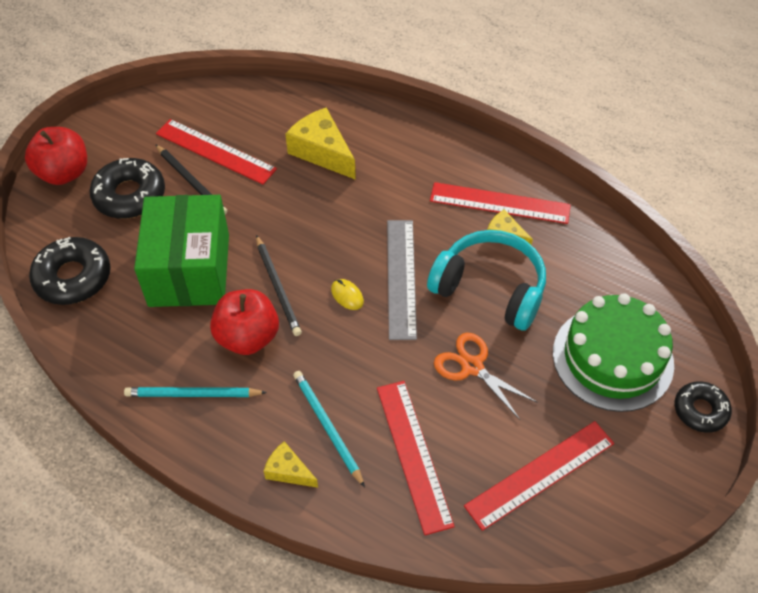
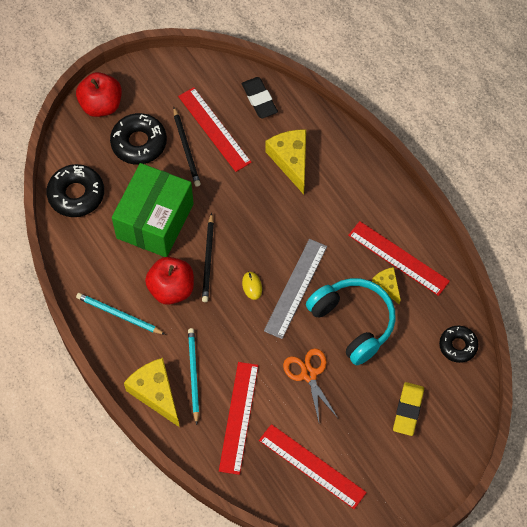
camera: 25 degrees right, 10 degrees up
yellow cheese [264,441,318,488] -> yellow cheese [124,358,180,427], size x1.81
red ruler [464,421,614,531] -> red ruler turned 45 degrees clockwise [259,424,367,509]
green cake [553,293,674,412] -> yellow eraser [393,382,424,436]
black donut [674,381,732,433] -> black donut moved to [439,326,479,363]
none -> black eraser [242,77,278,118]

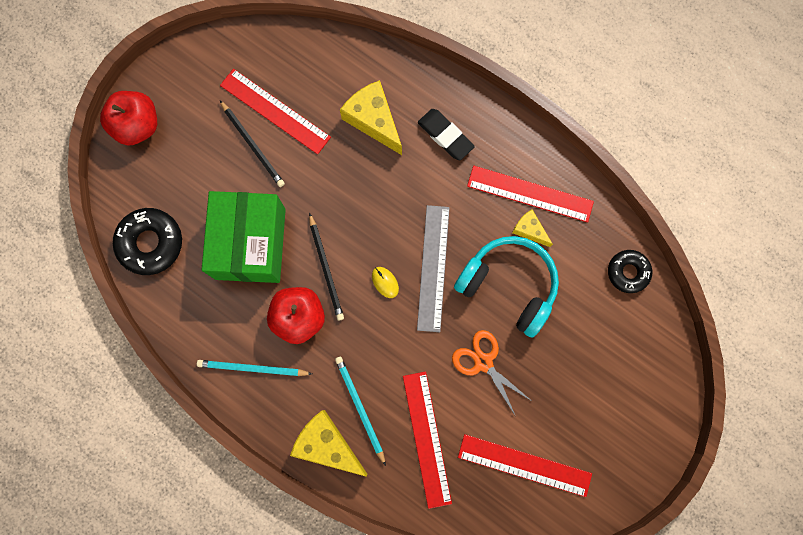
camera: 20 degrees left, 15 degrees up
black donut [110,113,167,165] -> none
black eraser [242,77,278,118] -> black eraser moved to [418,109,475,160]
yellow eraser [393,382,424,436] -> none

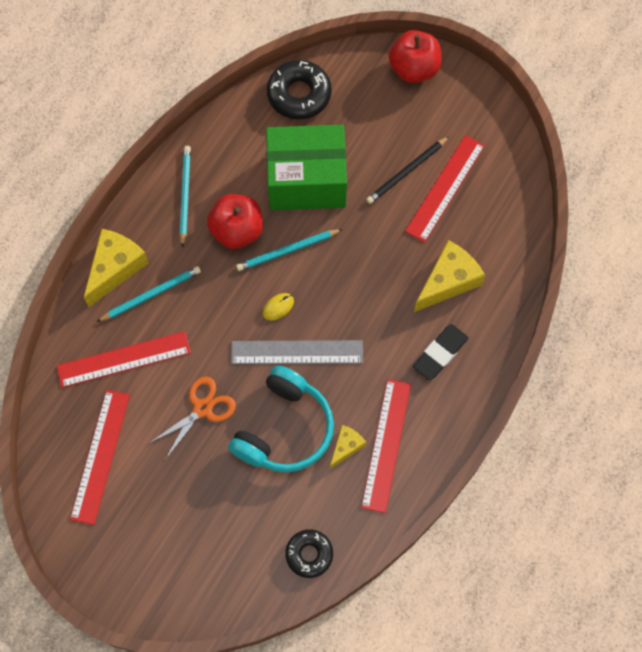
camera: 85 degrees right, 10 degrees down
black pencil [309,213,344,321] -> turquoise pencil [236,229,343,271]

